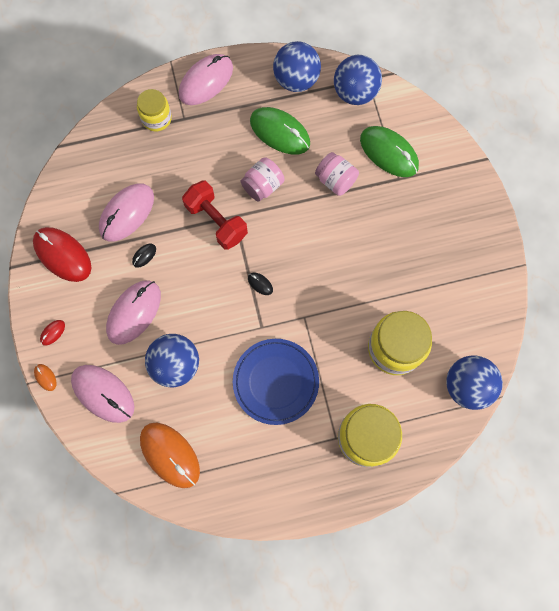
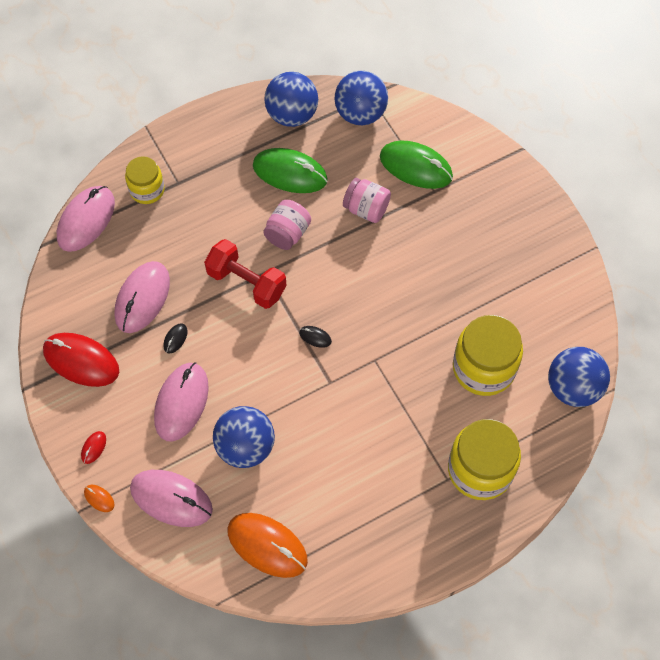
camera: 15 degrees left, 10 degrees down
pink mouse [179,54,233,105] -> pink mouse moved to [57,186,115,252]
blue plate [233,339,319,425] -> none

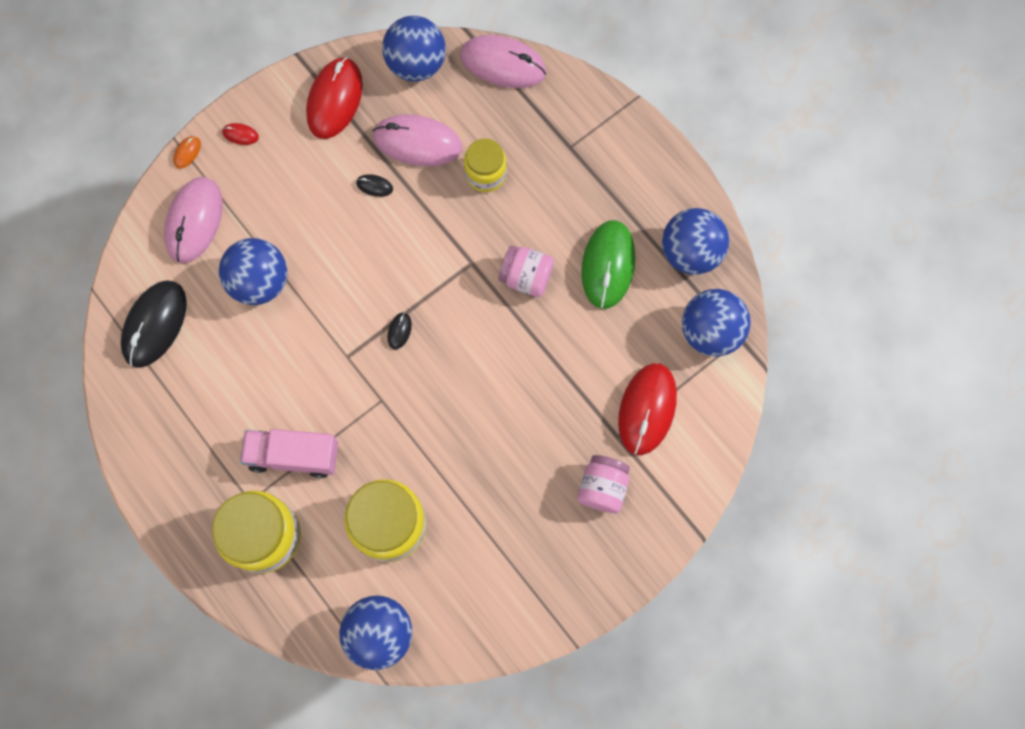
camera: 80 degrees right, 10 degrees up
yellow jar [125,156,165,204] -> yellow jar moved to [464,139,507,192]
pink mouse [154,362,209,442] -> none
red dumbbell [204,239,286,309] -> none
orange mouse [227,513,308,578] -> black mouse [121,280,187,368]
pink jar [343,178,391,223] -> pink jar moved to [577,455,630,513]
green mouse [380,140,453,189] -> red mouse [618,363,677,455]
none -> pink truck [240,429,338,478]
none -> blue ball [382,16,446,81]

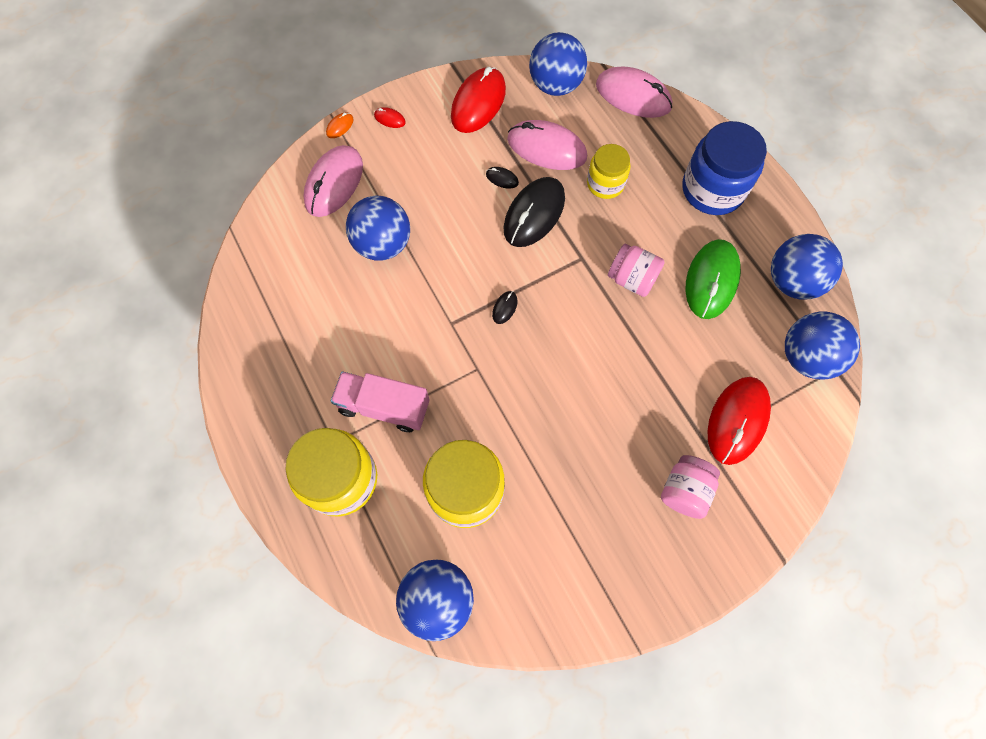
camera: 10 degrees right, 5 degrees down
black mouse [121,280,187,368] -> black mouse moved to [503,177,565,247]
none -> blue jar [682,121,767,215]

